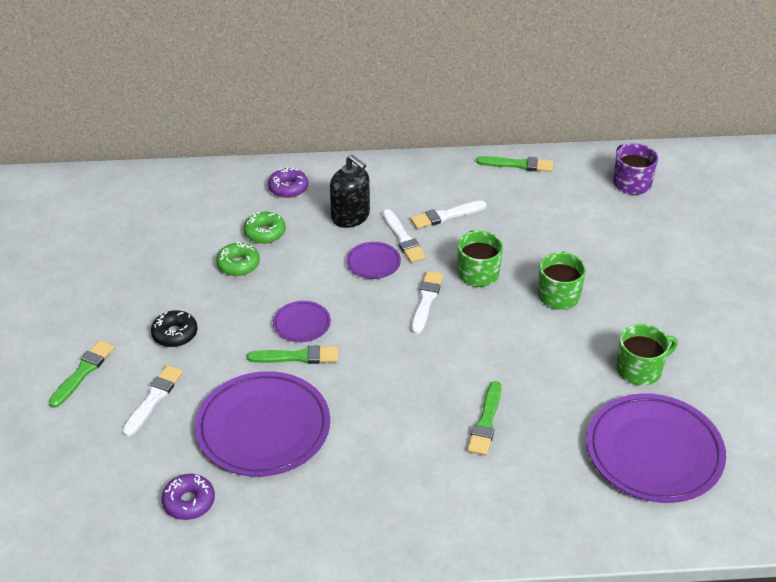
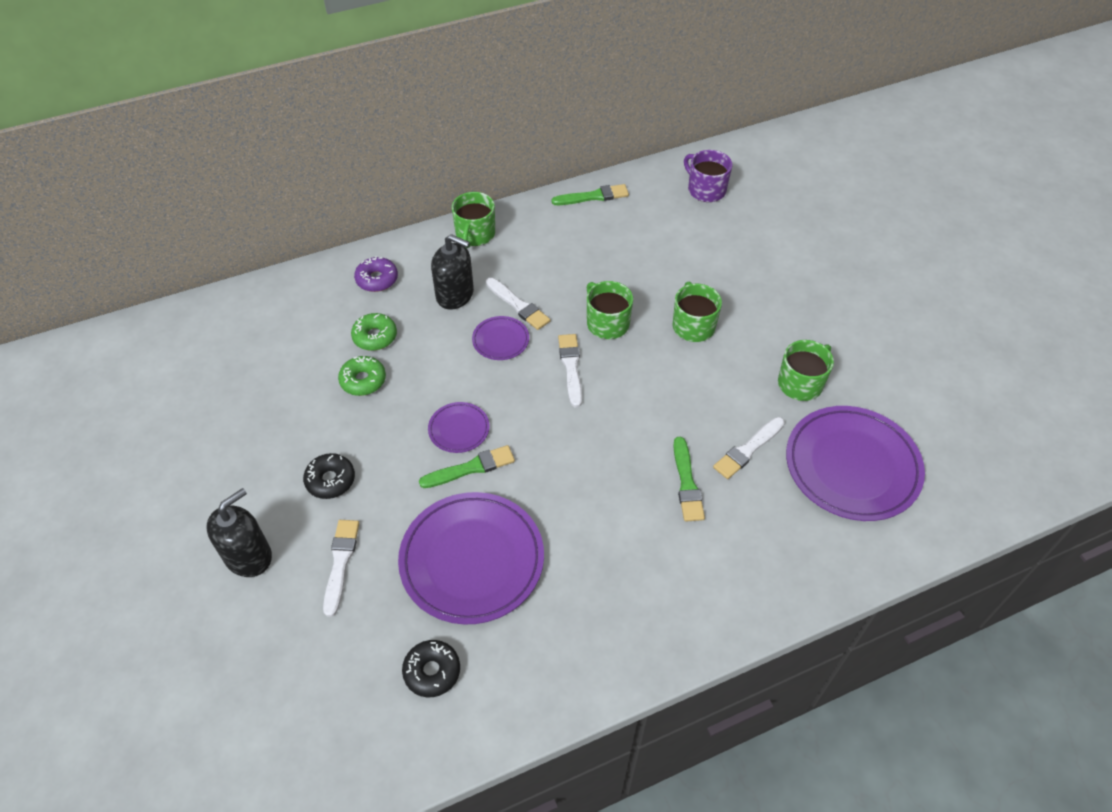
camera: 20 degrees left, 10 degrees up
green brush [49,340,115,408] -> black soap dispenser [206,488,272,577]
purple donut [162,474,215,520] -> black donut [402,640,460,697]
white brush [410,201,487,229] -> white brush moved to [713,417,785,479]
none -> green mug [452,192,495,248]

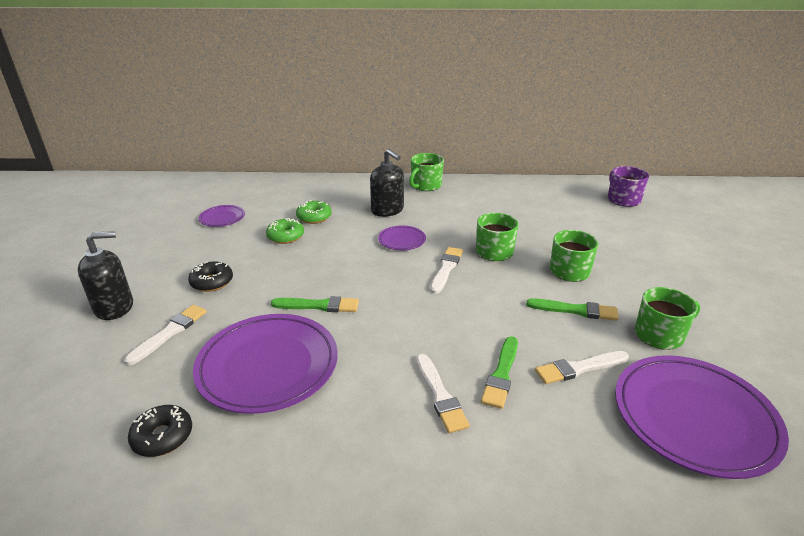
camera: 25 degrees right, 20 degrees down
purple donut [354,256,398,292] -> none
purple plate [428,402,490,453] -> purple plate moved to [198,205,245,227]
white brush [486,278,550,330] -> white brush moved to [416,354,470,433]
green brush [552,184,629,205] -> green brush moved to [526,298,619,321]

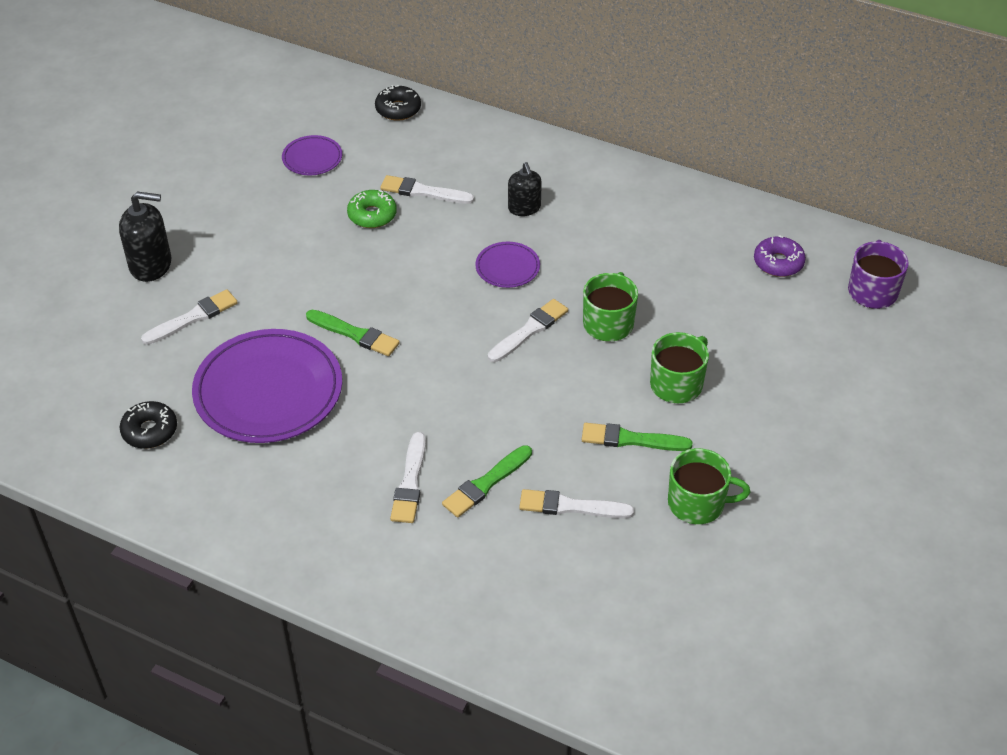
camera: 25 degrees right, 15 degrees up
black donut [188,261,233,292] -> black donut moved to [375,85,421,121]
green donut [296,200,332,224] -> white brush [380,175,474,204]
black soap dispenser [370,149,404,217] -> black soap dispenser [508,162,542,216], size x0.66
green mug [409,153,444,191] -> none
green brush [526,298,619,321] -> green brush turned 150 degrees clockwise [582,423,692,451]
purple plate [615,355,789,479] -> none
none -> purple donut [754,235,806,277]

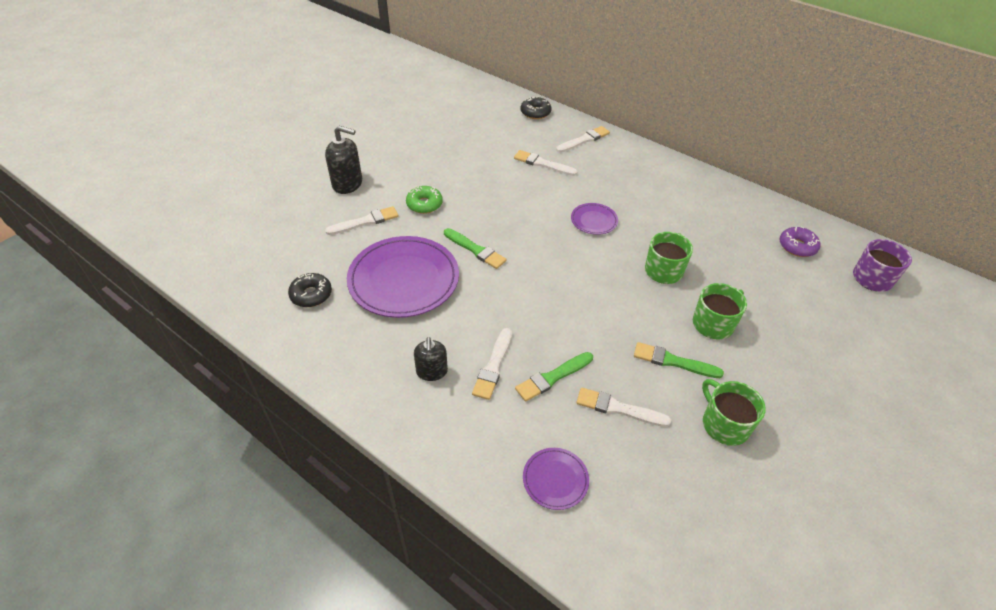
camera: 10 degrees right, 0 degrees up
purple plate [282,135,342,175] -> purple plate moved to [523,448,589,510]
green donut [347,190,397,228] -> green donut moved to [406,186,443,214]
white brush [488,299,568,362] -> white brush moved to [556,126,610,153]
black soap dispenser [508,162,542,216] -> black soap dispenser moved to [414,337,448,381]
green mug [668,448,750,524] -> green mug turned 135 degrees counterclockwise [702,379,766,446]

